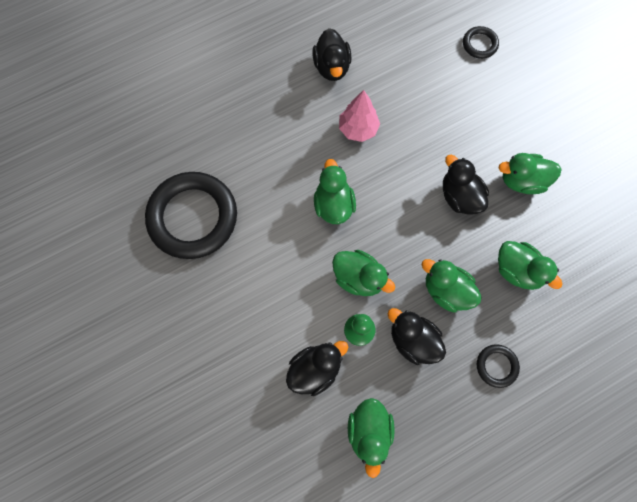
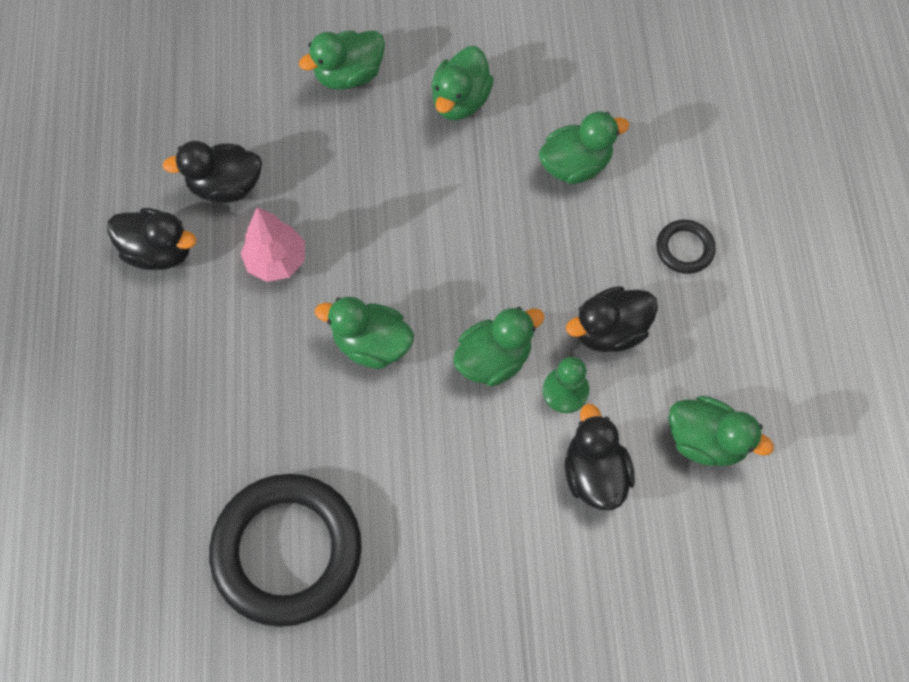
camera: 65 degrees left, 5 degrees down
green duck [422,259,482,313] -> green duck moved to [299,30,385,90]
black duck [443,155,489,215] -> black duck moved to [162,141,262,203]
black ring [463,26,499,59] -> none

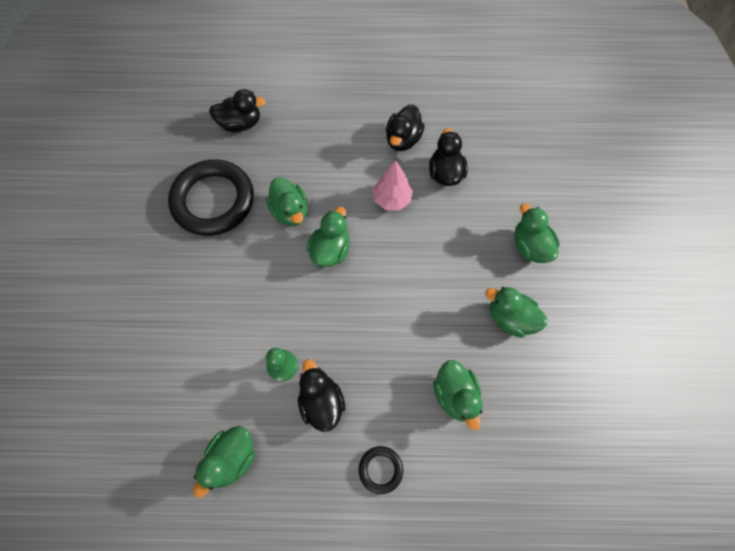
camera: 95 degrees right, 0 degrees up
green duck [453,307,545,386] -> green duck moved to [266,177,308,226]
black duck [565,404,635,510] -> black duck moved to [209,89,266,132]

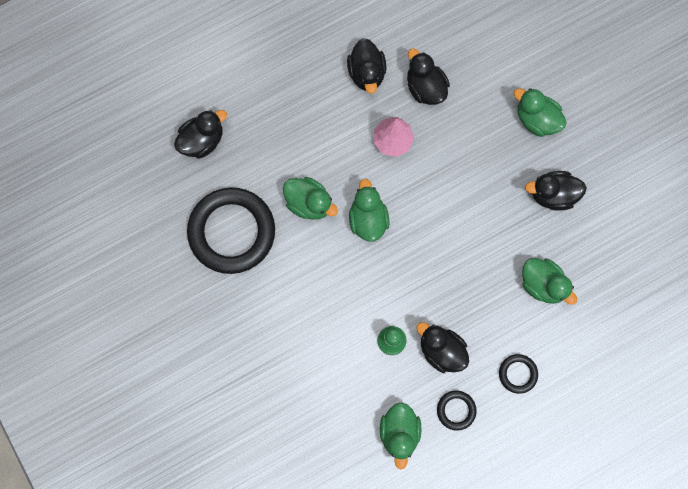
camera: 30 degrees left, 10 degrees up
green duck [485,287,547,338] -> black duck [525,171,587,211]
none -> black ring [437,391,476,431]

